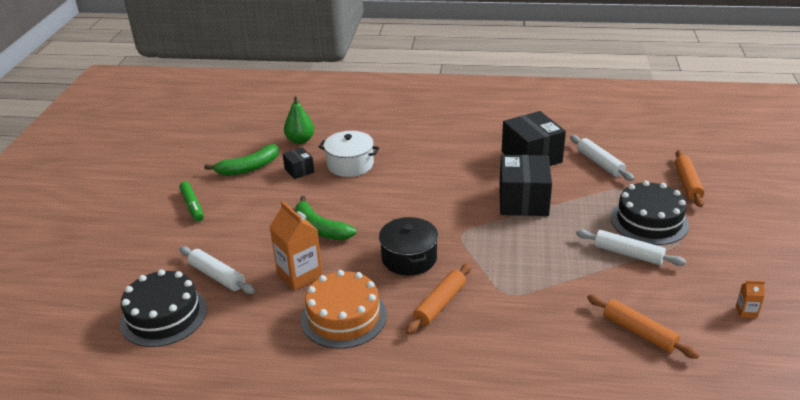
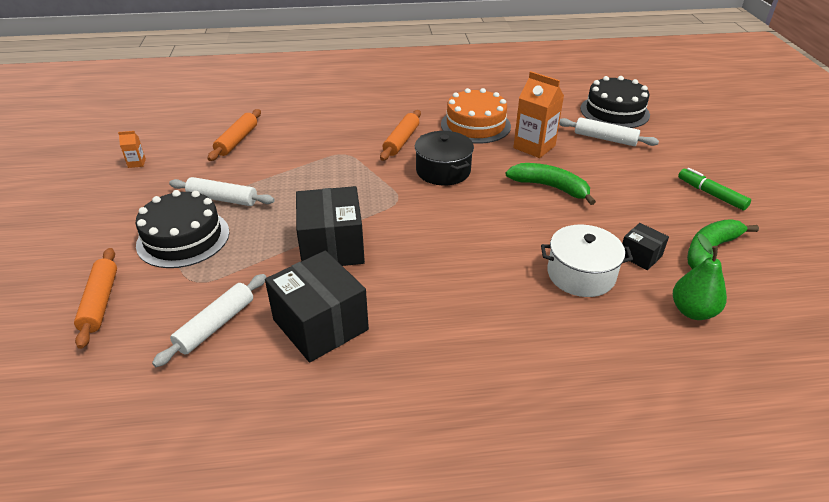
camera: 165 degrees right, 5 degrees up
white rolling pin [570,135,634,181] -> white rolling pin turned 75 degrees clockwise [152,274,266,367]
orange rolling pin [587,295,699,359] -> orange rolling pin turned 75 degrees clockwise [208,109,261,161]

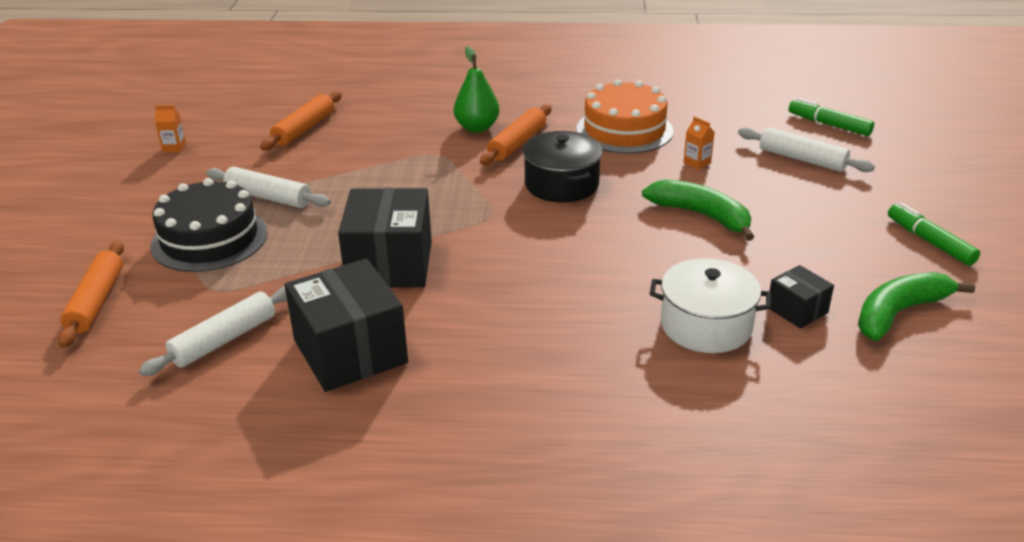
camera: 10 degrees right, 5 degrees down
orange carton [513,71,564,158] -> orange carton [683,116,715,170], size x0.46
black cake [580,76,650,128] -> green marker [789,98,874,136]
green pear [673,233,727,320] -> green pear moved to [454,46,500,132]

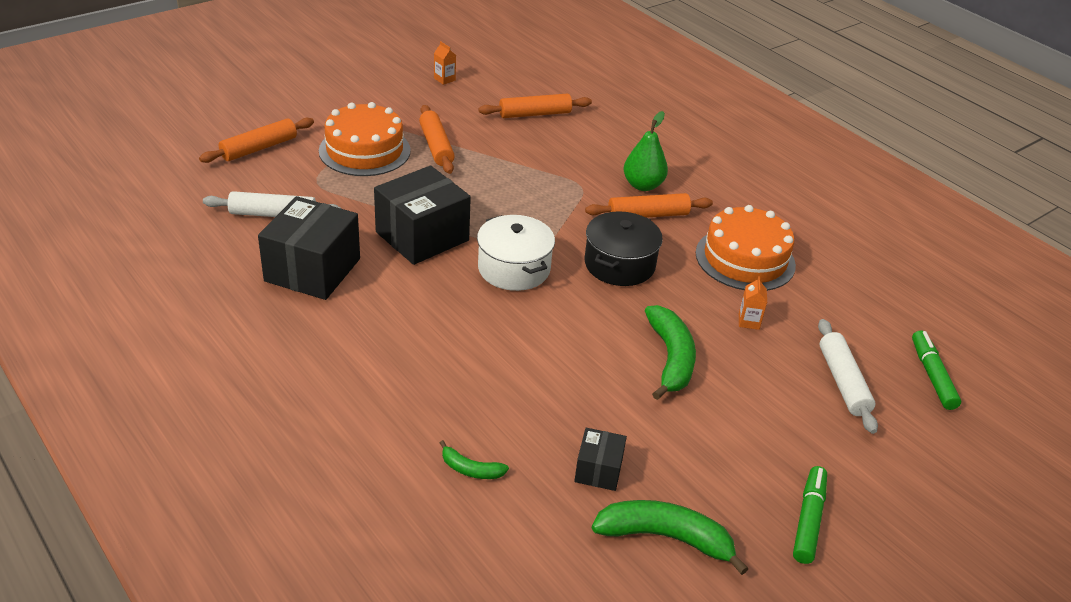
camera: 45 degrees right, 5 degrees up
black cake [151,178,268,272] -> orange cake [319,102,411,176]
white rolling pin [206,167,331,208] -> orange rolling pin [419,105,455,174]
white pot [650,258,771,353] -> white pot moved to [477,215,555,291]
none -> green banana [440,440,509,479]

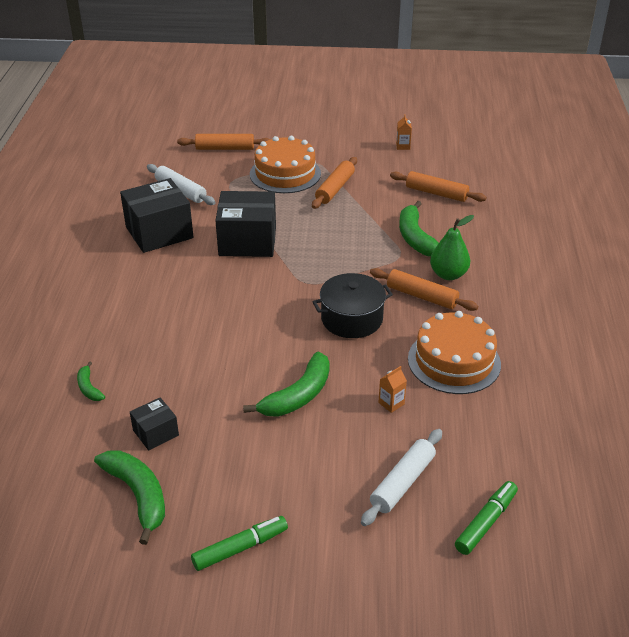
camera: 45 degrees right, 0 degrees up
white pot [477,215,555,291] -> none
none -> green banana [399,201,439,257]

